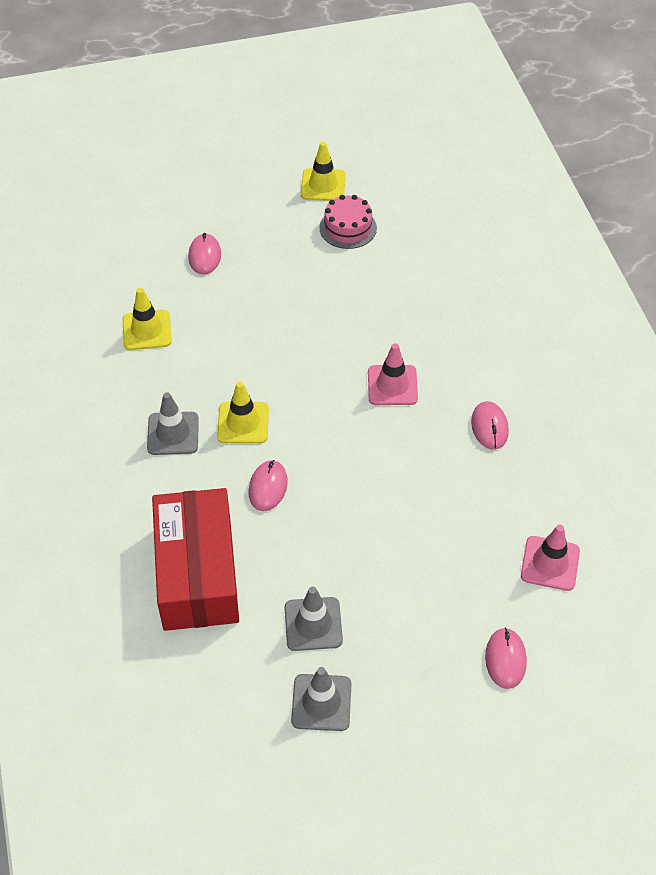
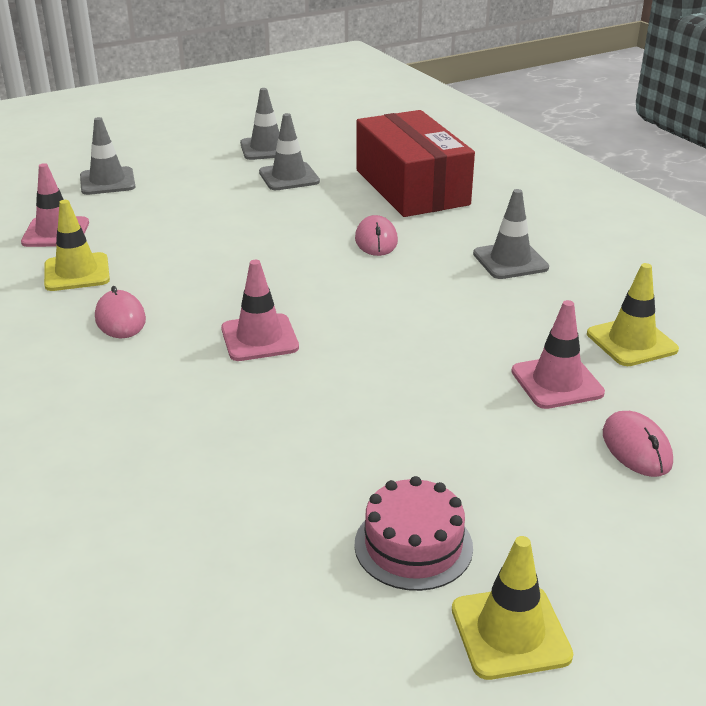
camera: 165 degrees right, 20 degrees down
yellow traffic cone [217,381,269,444] -> yellow traffic cone moved to [44,200,110,291]
pink mouse [485,628,527,689] -> grey traffic cone [80,117,135,195]
none -> pink traffic cone [511,300,605,409]

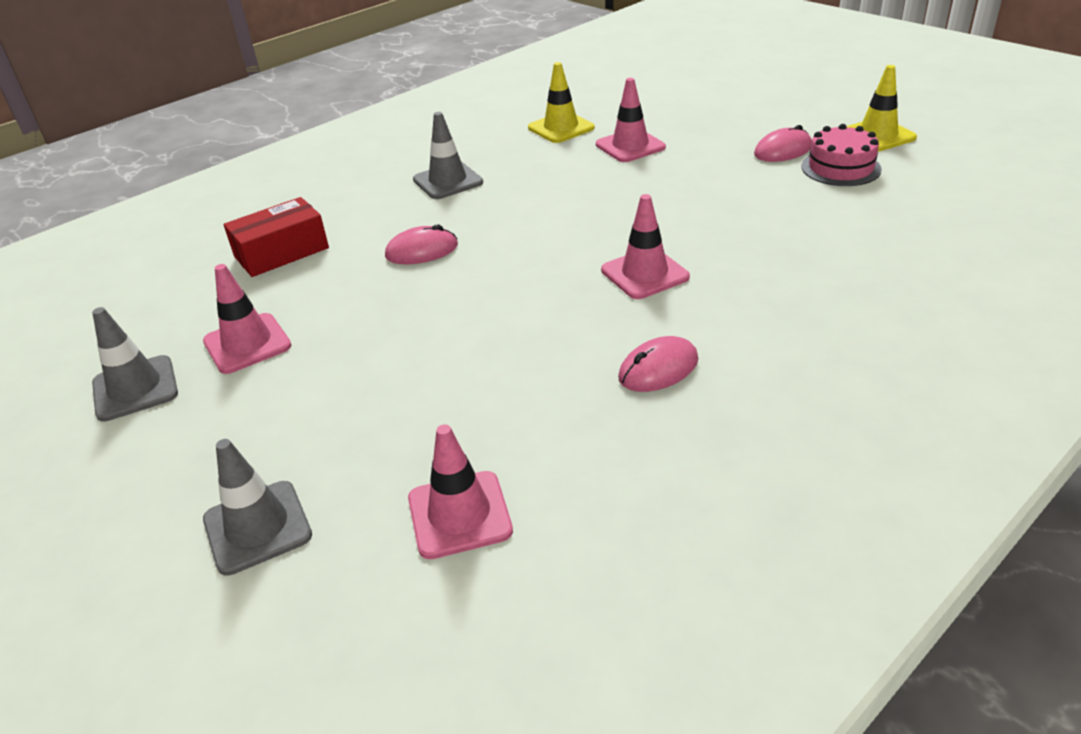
camera: 100 degrees left, 5 degrees up
yellow traffic cone [44,200,110,291] -> none
grey traffic cone [259,113,320,190] -> pink traffic cone [203,264,292,374]
red box [356,110,475,217] -> red box [223,197,329,277], size x0.58
pink mouse [603,411,673,477] -> pink mouse moved to [754,125,812,162]

